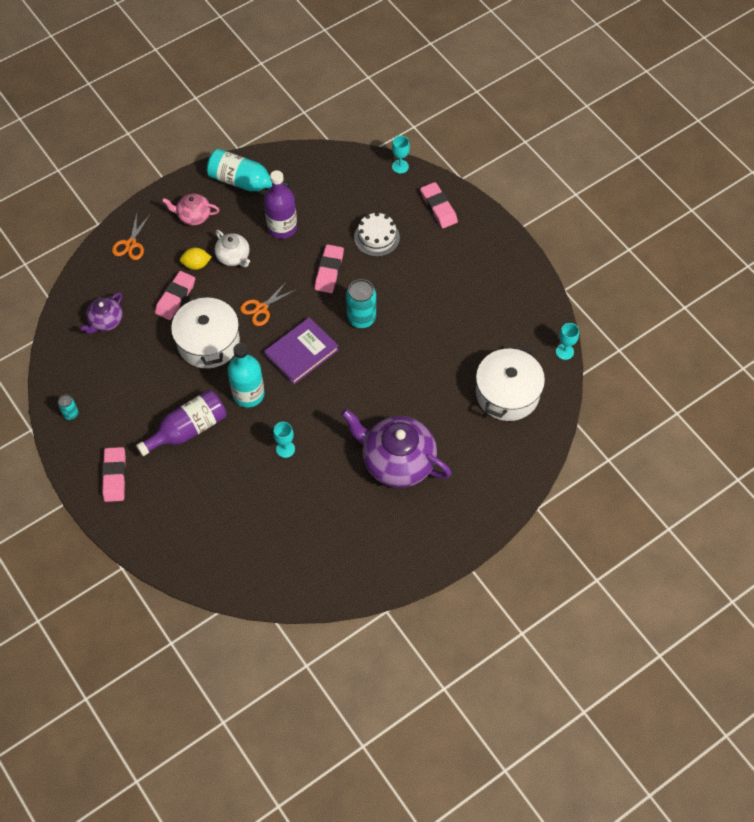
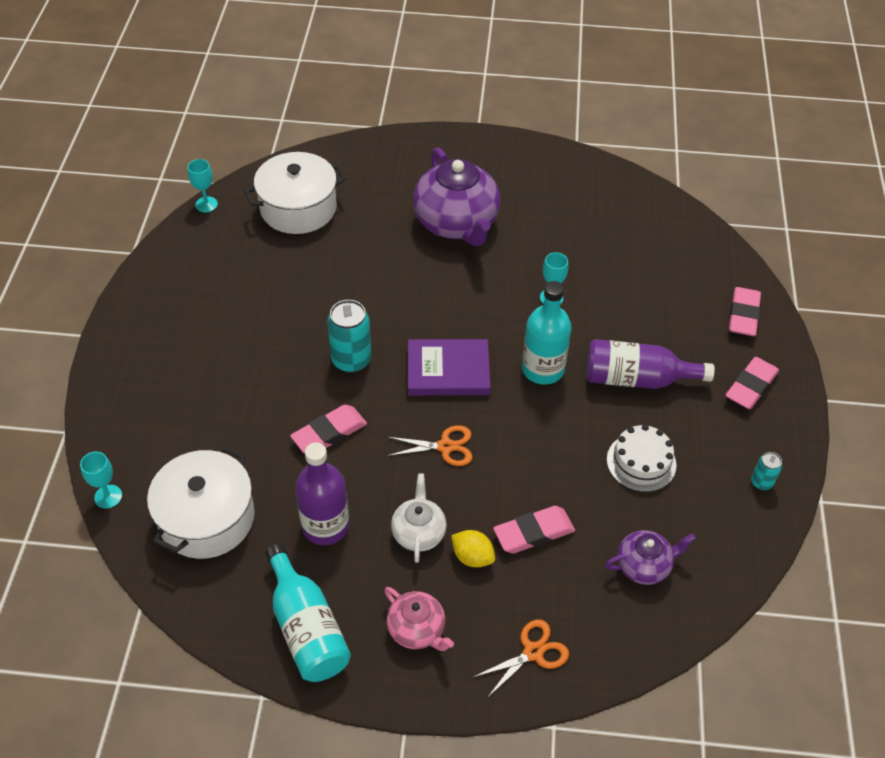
camera: 140 degrees left, 10 degrees down
white pot [171,293,240,368] -> white pot moved to [147,446,255,559]
white cake [354,212,400,257] -> white cake moved to [607,424,676,492]
pink eraser [420,182,458,228] -> pink eraser moved to [729,287,761,336]

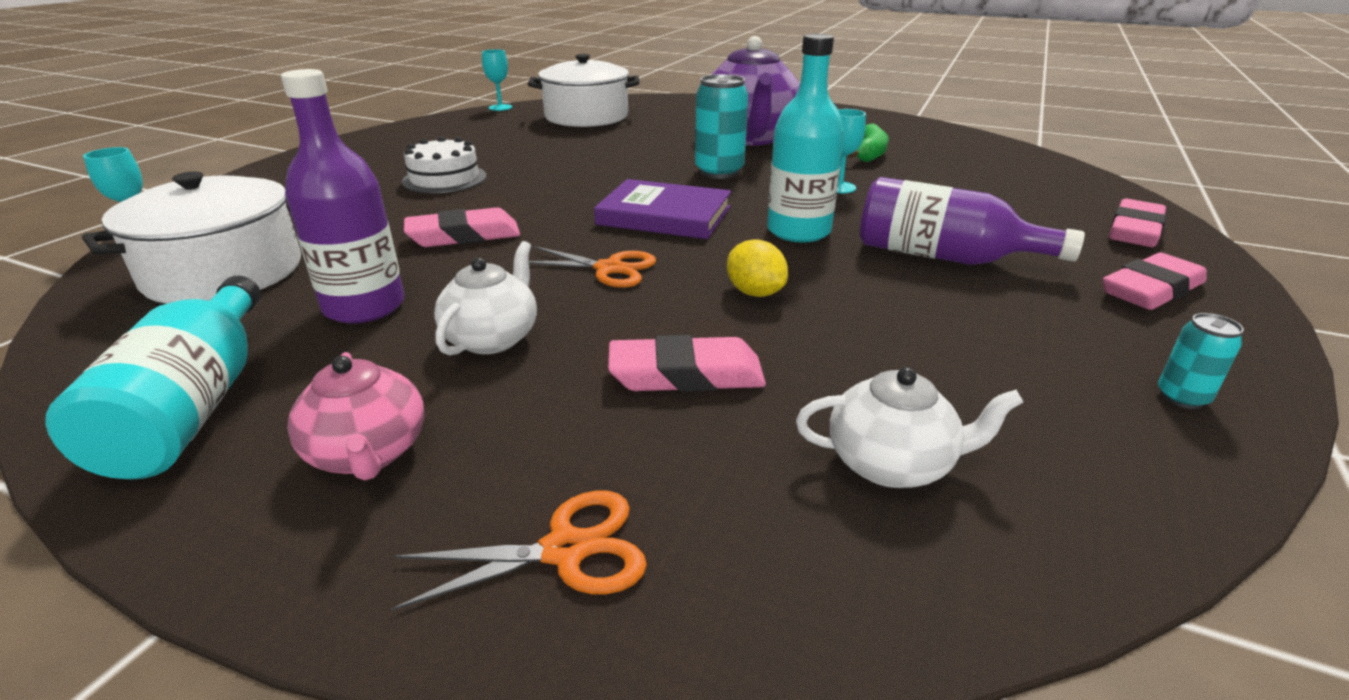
camera: 20 degrees right, 20 degrees down
turquoise can [327,300,372,373] -> turquoise can moved to [695,74,748,179]
yellow lemon [451,530,495,567] -> yellow lemon moved to [727,240,788,297]
purple teapot [605,530,696,585] -> white teapot [796,367,1023,488]
white cake [607,424,676,492] -> white cake moved to [402,136,487,193]
none -> green banana [847,123,889,162]

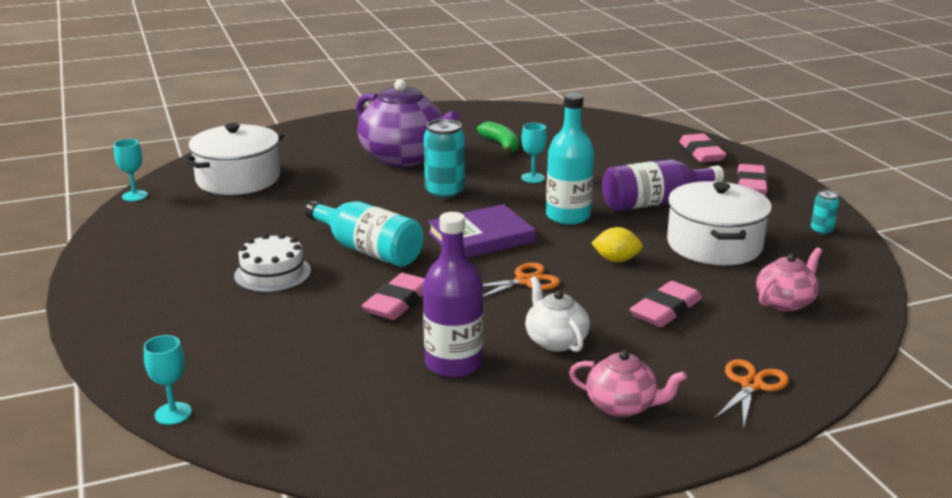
camera: 45 degrees left, 5 degrees down
turquoise bottle [45,276,261,480] -> turquoise bottle moved to [305,201,424,267]
white pot [82,171,301,304] -> white pot moved to [667,181,772,265]
white teapot [796,367,1023,488] -> pink teapot [756,248,822,312]

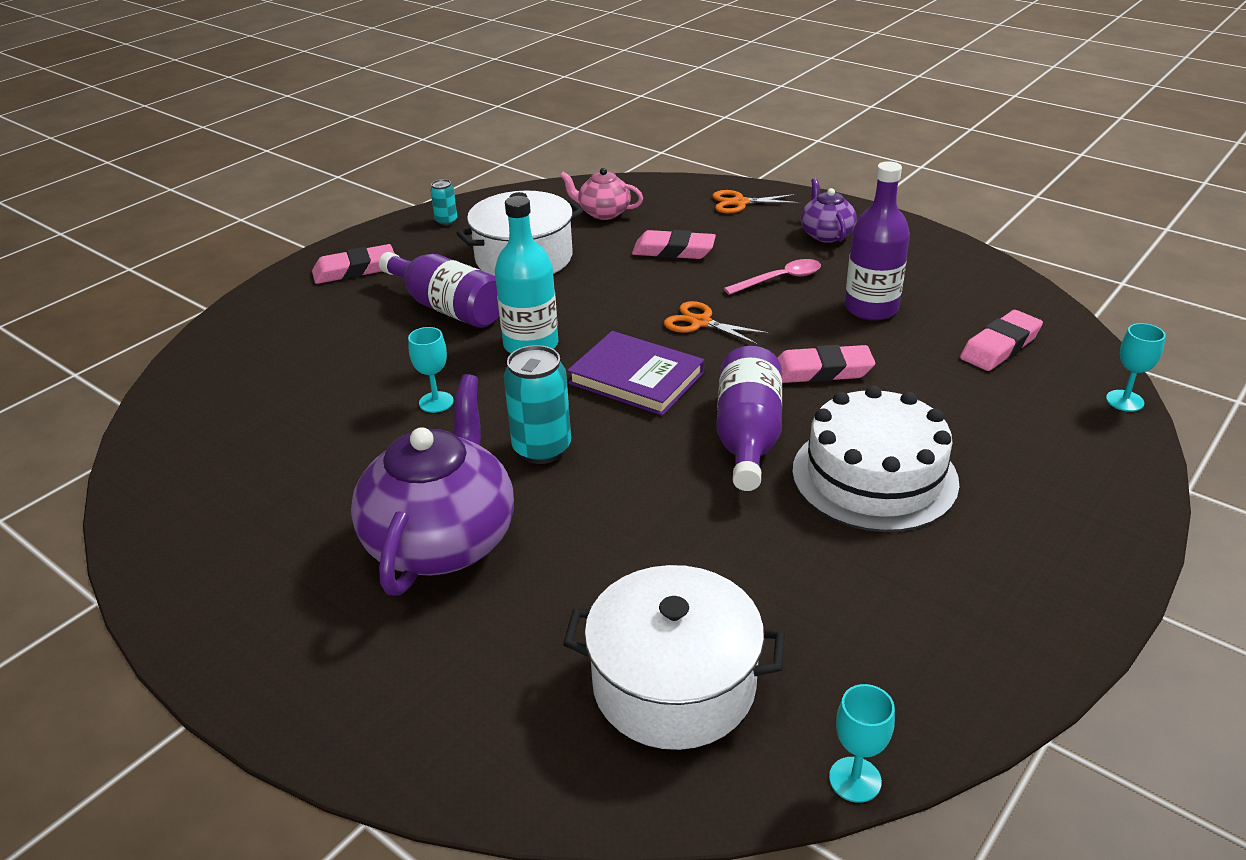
camera: 120 degrees left, 10 degrees up
white cake [234,233,311,293] -> white cake [792,385,959,532], size x1.62
turquoise bottle [305,201,424,267] -> purple bottle [716,346,782,491]
green banana [477,121,519,154] -> none
white teapot [525,276,590,352] -> pink spoon [724,259,821,295]
pink teapot [569,350,687,417] -> purple teapot [801,178,857,243]
yellow lemon [591,227,643,262] -> none
pink eraser [679,133,726,162] -> pink eraser moved to [960,310,1043,371]

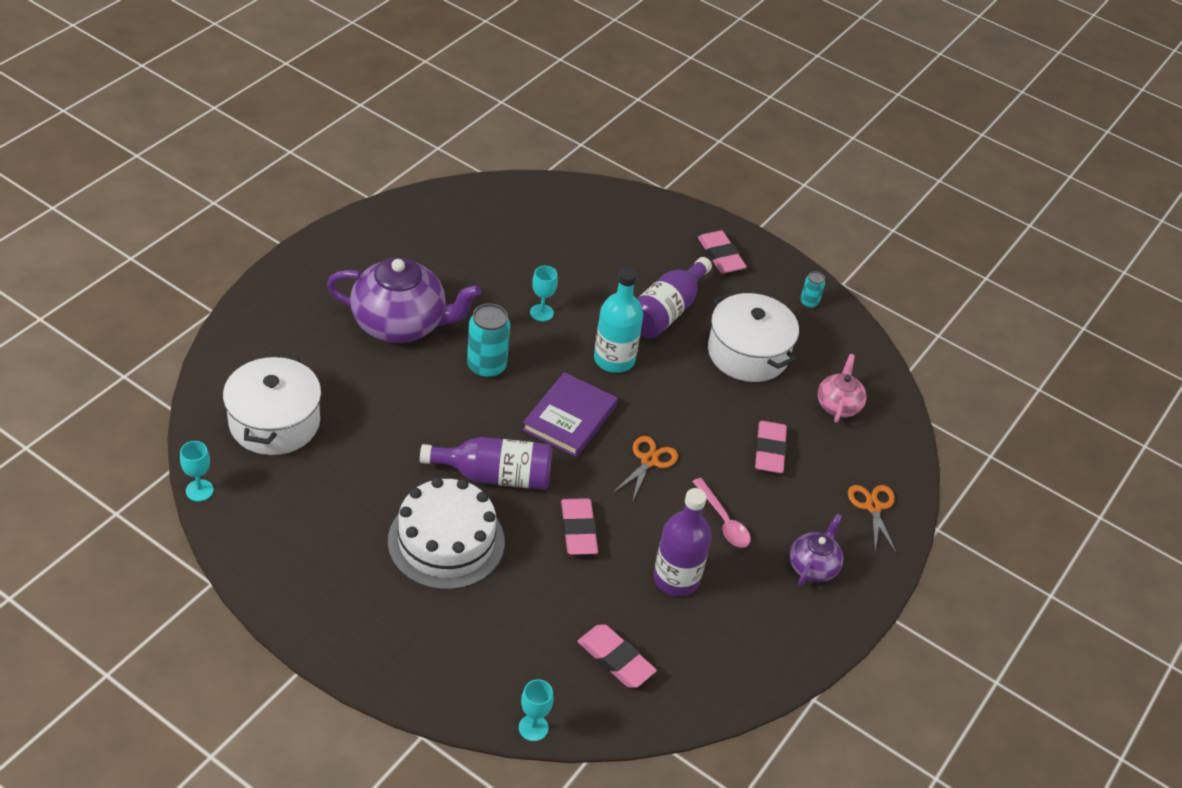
camera: 80 degrees right, 10 degrees up
purple teapot [801,178,857,243] -> purple teapot turned 45 degrees counterclockwise [790,514,844,586]

